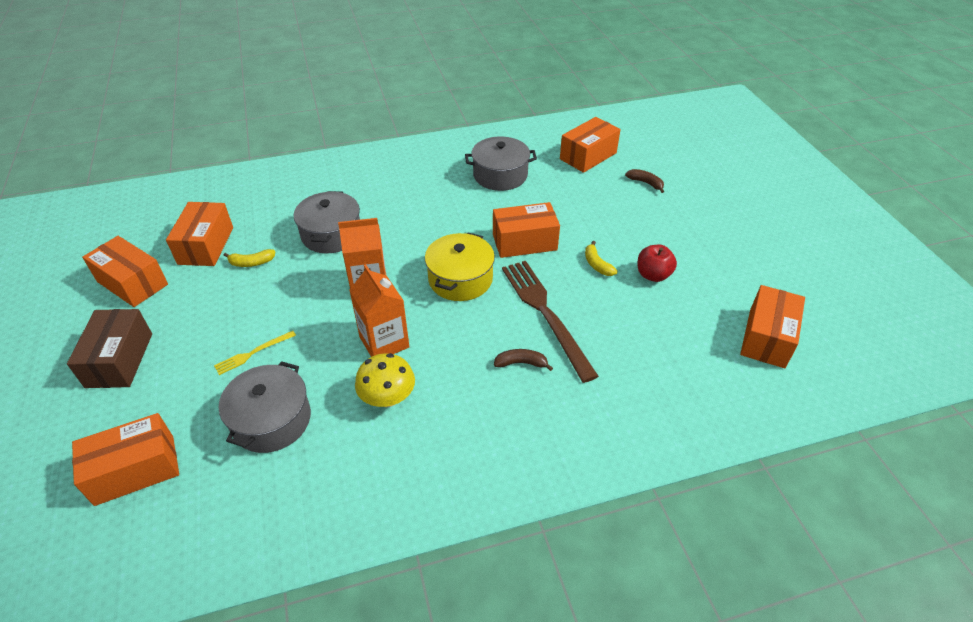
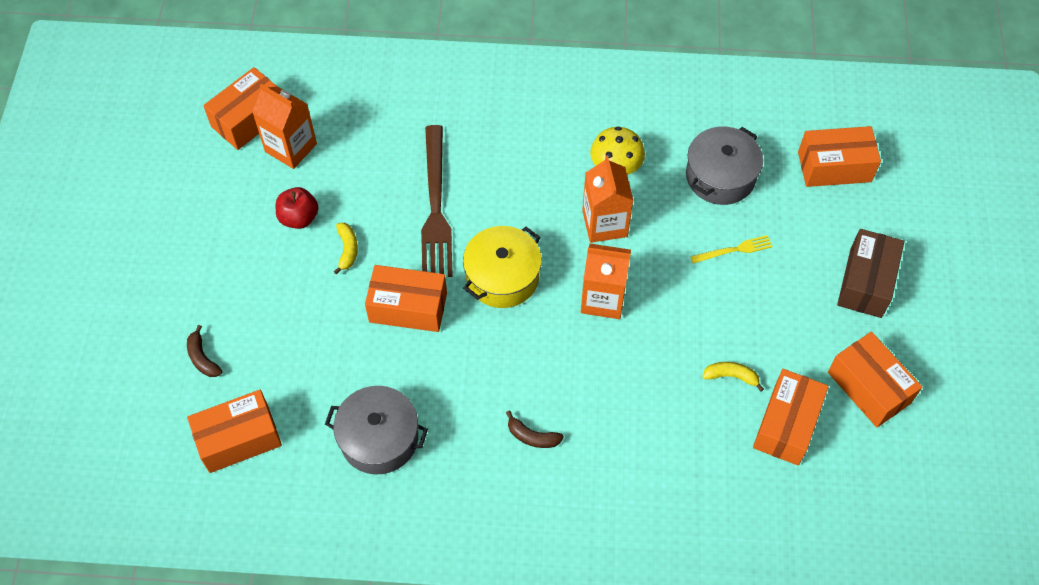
camera: 160 degrees left, 15 degrees up
grey pot [294,191,360,253] -> none
brown banana [494,349,553,371] -> brown banana moved to [506,411,564,448]
none -> orange carton [252,84,317,169]

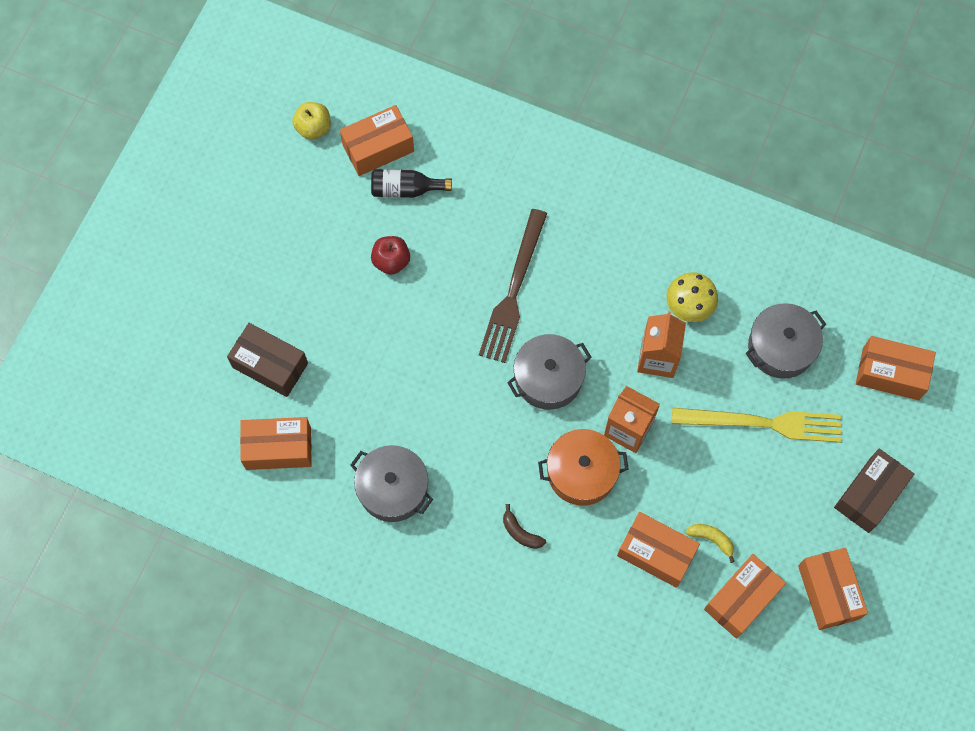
camera: 20 degrees right, 10 degrees up
brown banana [187,325,223,377] -> brown box [227,323,308,397]
orange carton [252,84,317,169] -> black bottle [371,169,452,198]
yellow banana [334,223,358,274] -> none
orange box [365,265,447,332] -> orange box moved to [617,512,700,588]
yellow pot [463,226,542,308] -> grey pot [507,334,592,410]
yellow fork [690,235,773,264] -> yellow fork [672,408,842,443], size x2.16
none -> yellow apple [292,102,331,140]
none -> orange pot [538,429,629,506]

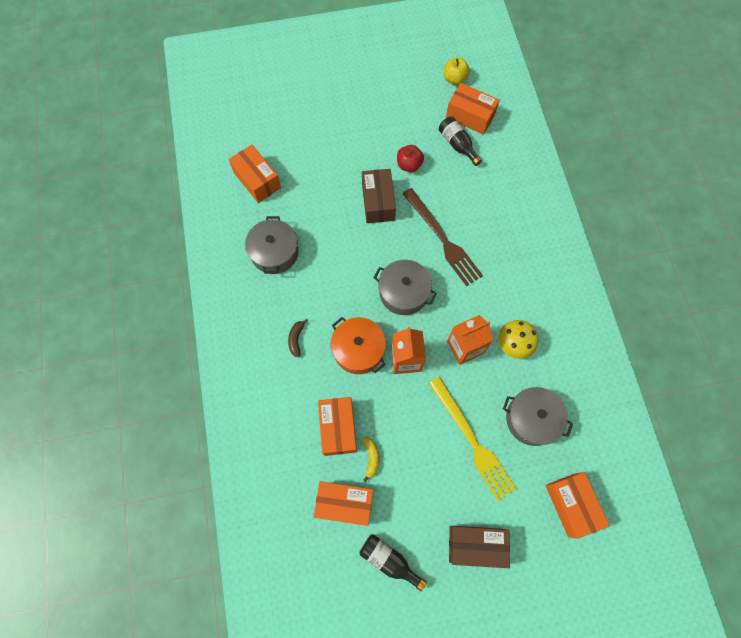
camera: 55 degrees right, 0 degrees up
brown box [227,323,308,397] -> brown box moved to [362,169,396,223]
brown fork [479,209,547,363] -> brown fork turned 105 degrees counterclockwise [402,188,483,286]
orange box [798,548,868,630] -> black bottle [359,534,427,591]

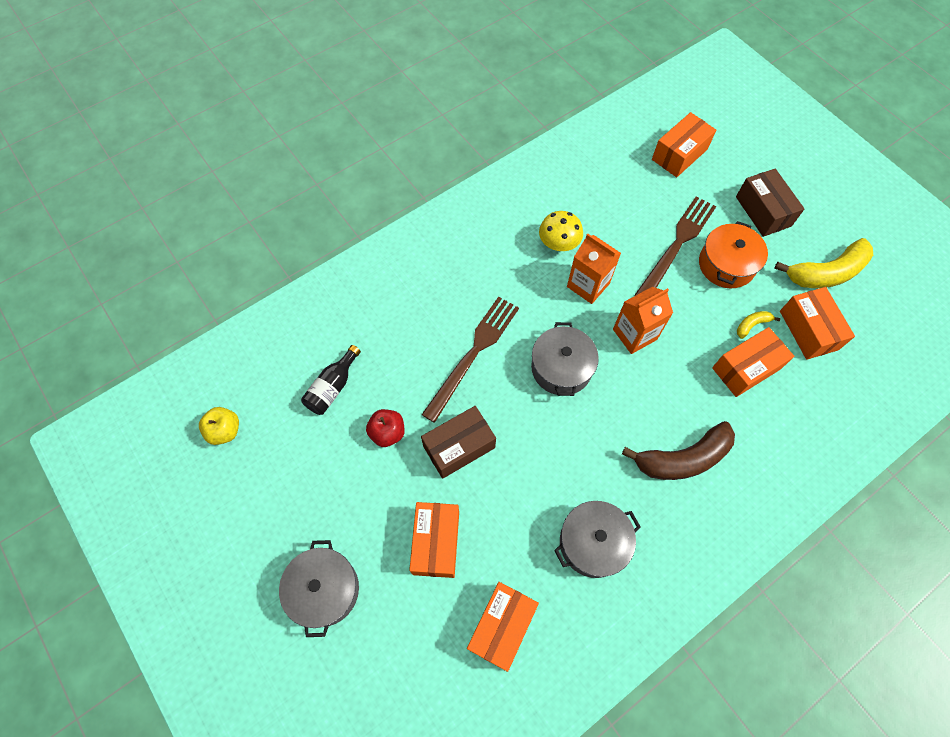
camera: 115 degrees left, 5 degrees down
brown banana [288,319,308,357] -> brown banana [622,421,735,480], size x2.20
orange pot [331,317,386,374] -> orange pot moved to [699,221,768,288]
black bottle [359,534,427,591] -> yellow banana [774,238,873,288]
yellow fork [429,377,517,501] -> brown fork [634,196,716,296]
orange box [446,83,500,135] -> orange box moved to [409,502,459,578]
grey pot [503,387,573,446] -> grey pot moved to [279,540,359,637]

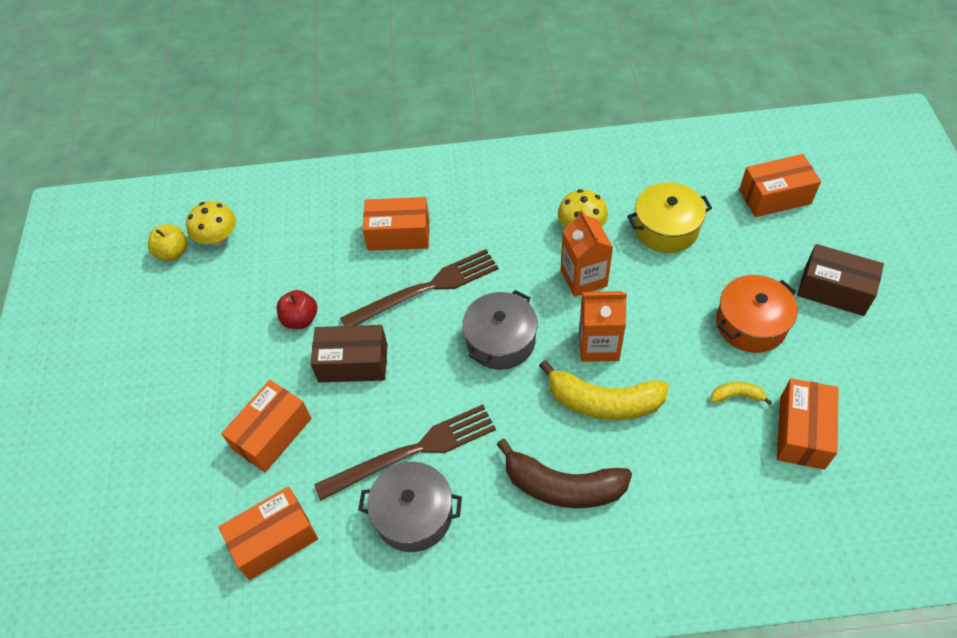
camera: 35 degrees right, 10 degrees down
grey pot [279,540,359,637] -> none
black bottle [301,345,361,415] -> none
brown fork [634,196,716,296] -> brown fork moved to [314,404,496,501]
orange box [712,327,794,397] -> orange box moved to [362,197,429,251]
brown box [736,168,805,237] -> brown box turned 75 degrees counterclockwise [797,244,884,316]
yellow banana [774,238,873,288] -> yellow banana moved to [539,360,669,420]
none -> yellow mushroom [186,201,236,246]
none -> yellow pot [627,182,712,253]

